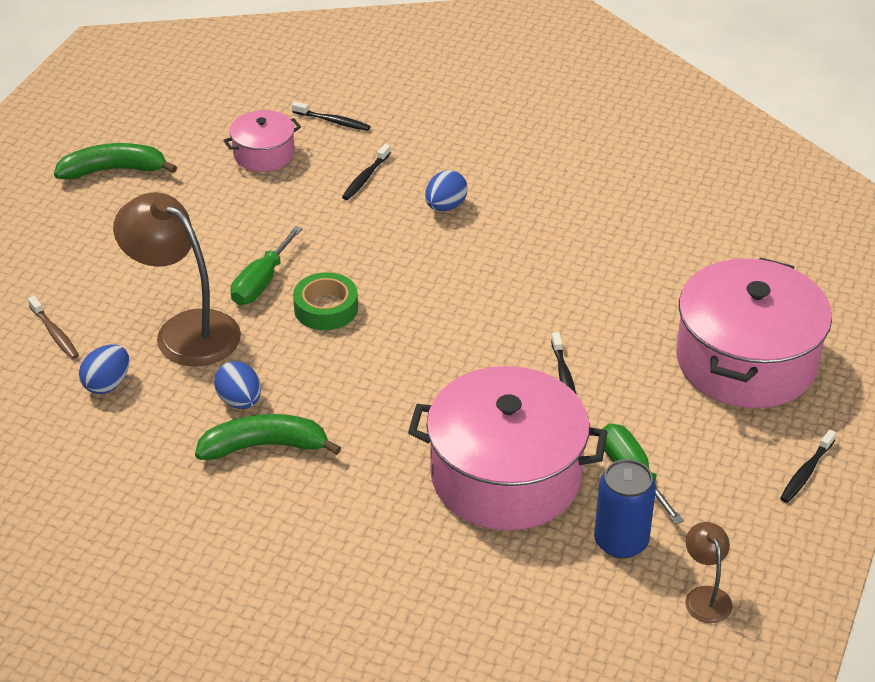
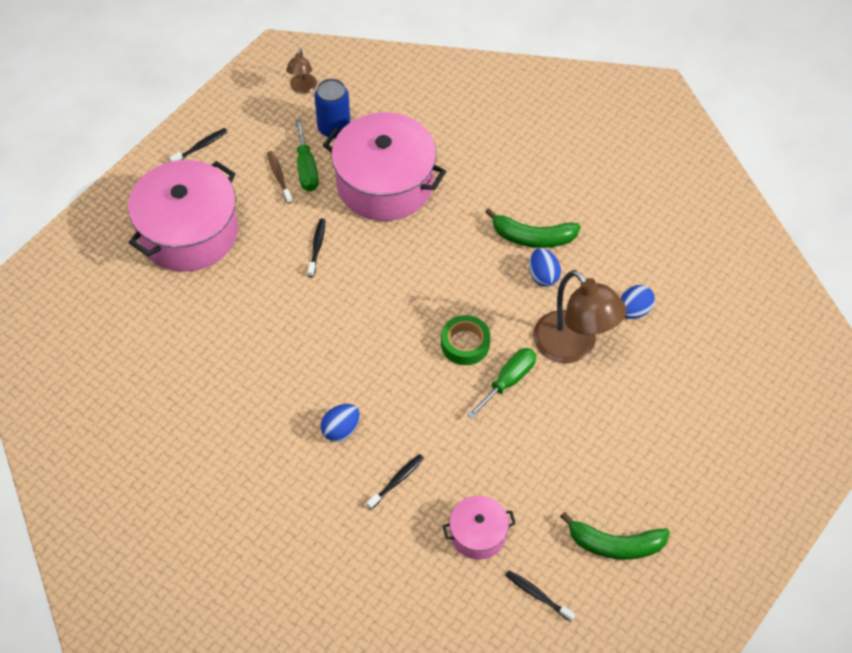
camera: 165 degrees left, 15 degrees up
brown toothbrush [28,296,79,359] -> brown toothbrush moved to [267,151,293,204]
black toothbrush [292,101,371,131] -> black toothbrush moved to [505,570,575,622]

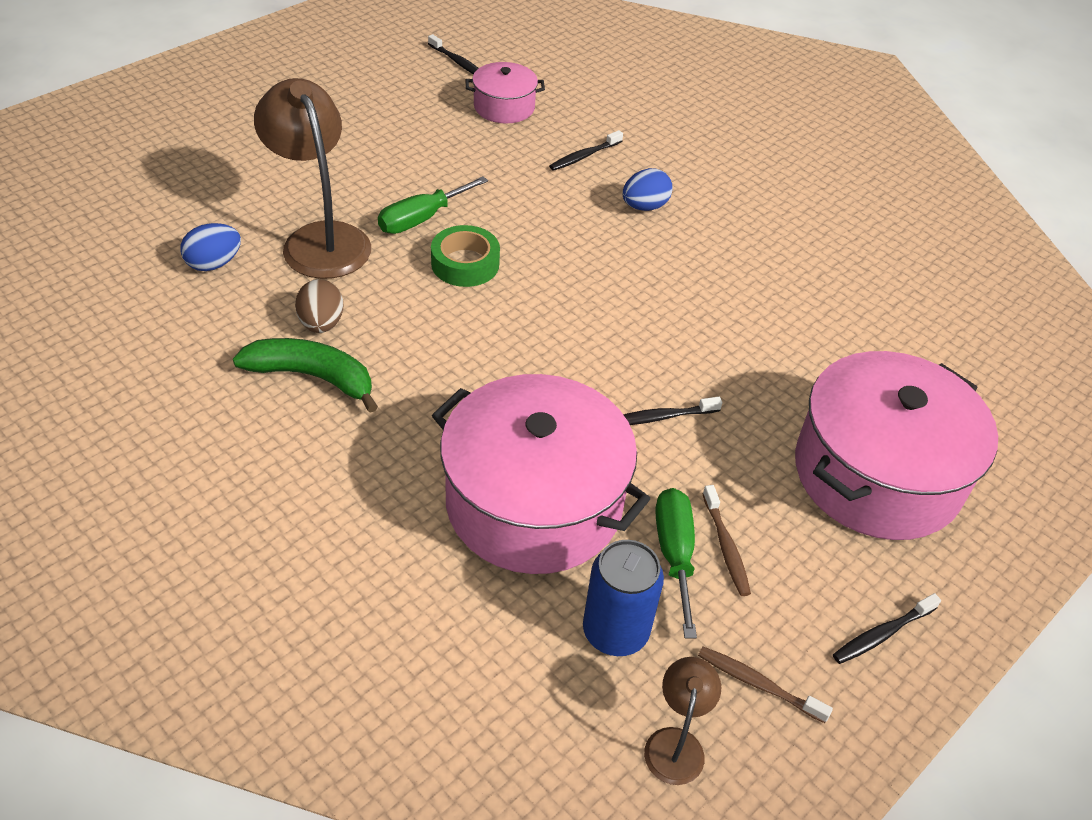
camera: 175 degrees left, 10 degrees down
black toothbrush [308,219,326,277] -> black toothbrush turned 60 degrees clockwise [623,397,722,425]
blue egg [529,248,561,287] -> brown egg [295,279,343,333]
green banana [560,512,670,560] -> none
none -> brown toothbrush [698,647,833,723]

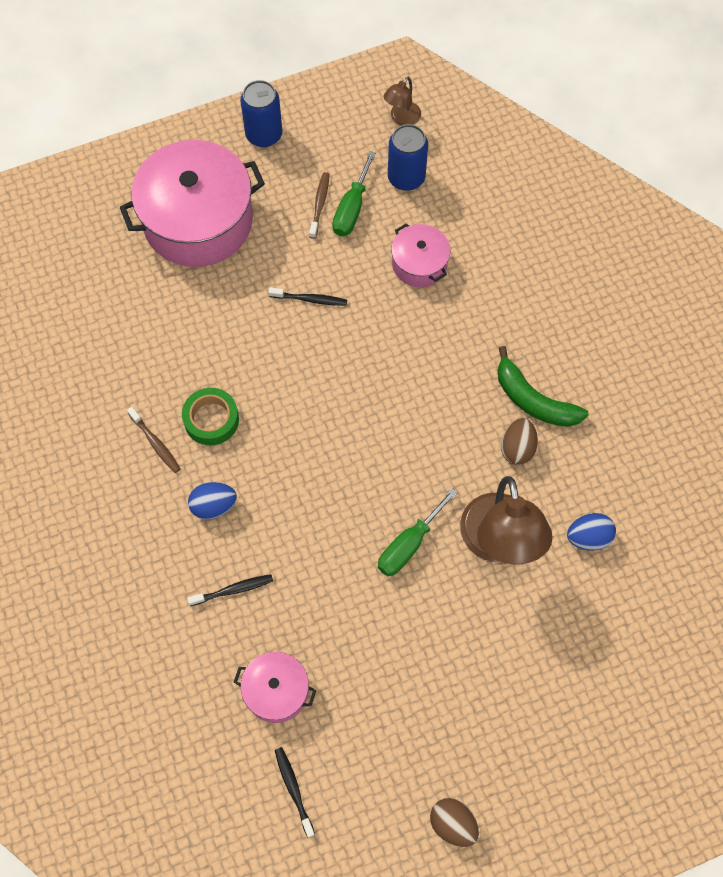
camera: 155 degrees left, 20 degrees up
green screwdriver [378,176,488,234] -> green screwdriver turned 150 degrees clockwise [378,488,458,576]
green tape [431,225,500,287] -> green tape moved to [182,388,239,445]
pink pot [432,374,650,574] -> pink pot [391,223,451,287], size x0.50
brown toothbrush [698,647,833,723] -> brown toothbrush moved to [127,407,181,473]
black toothbrush [833,593,941,664] -> blue can [240,80,282,147]
none -> brown egg [430,798,479,847]

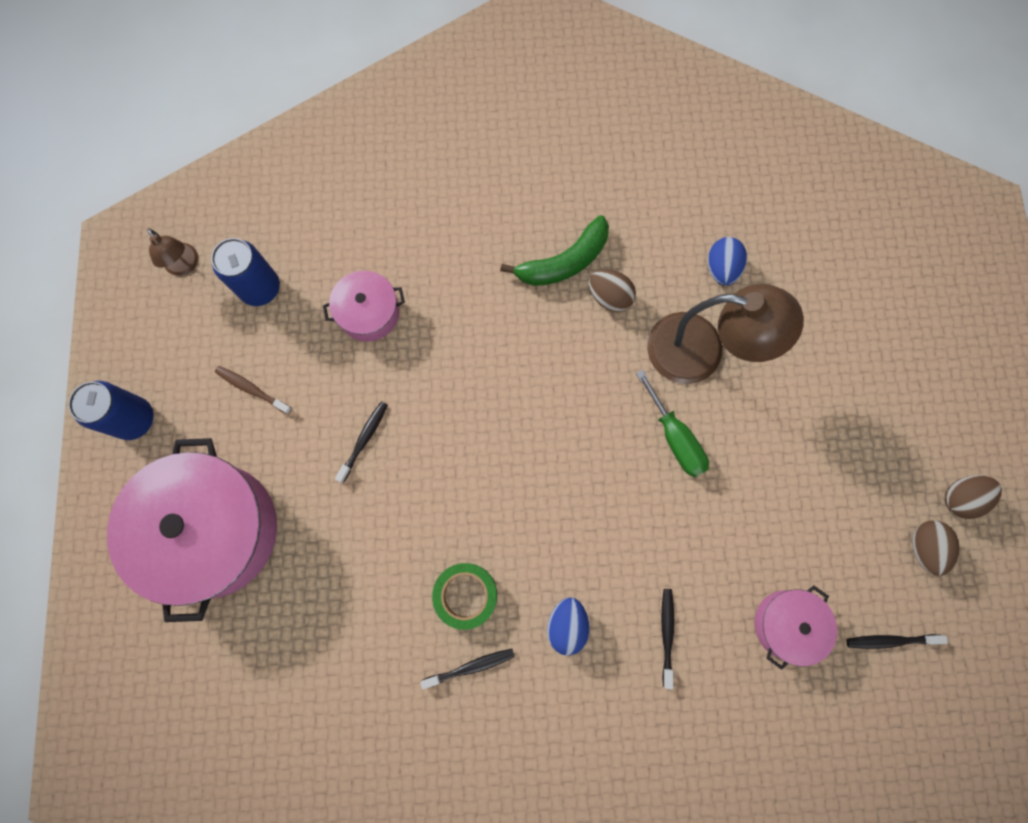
camera: 70 degrees left, 10 degrees up
brown toothbrush [127,407,181,473] -> black toothbrush [420,649,515,690]
green screwdriver [332,151,376,236] -> none
none -> brown egg [912,521,960,576]

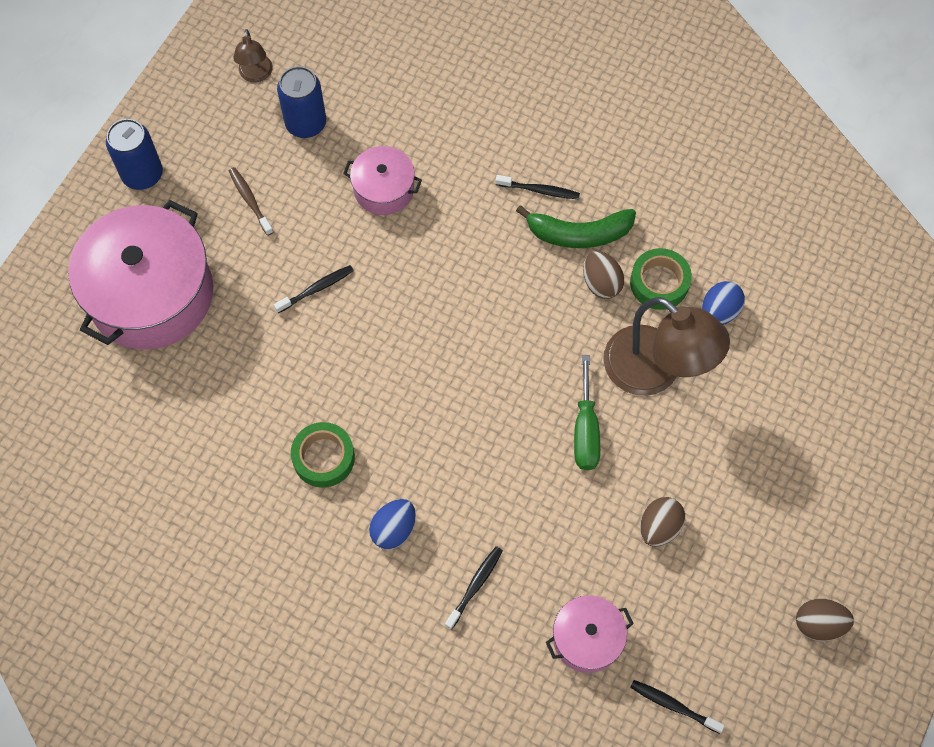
camera: 30 degrees right, 10 degrees down
black toothbrush [420,649,515,690] -> black toothbrush moved to [495,175,580,199]
brown egg [912,521,960,576] -> brown egg moved to [640,497,685,547]
none -> green tape [630,248,692,310]

